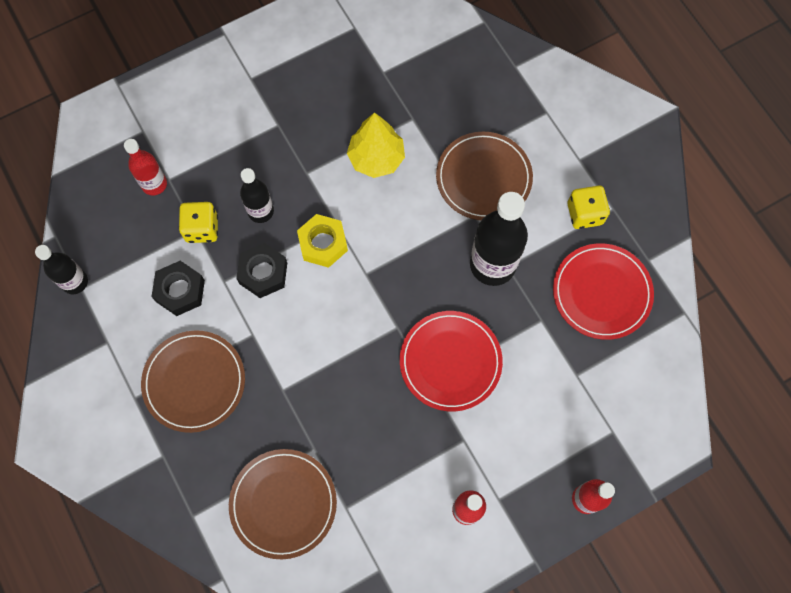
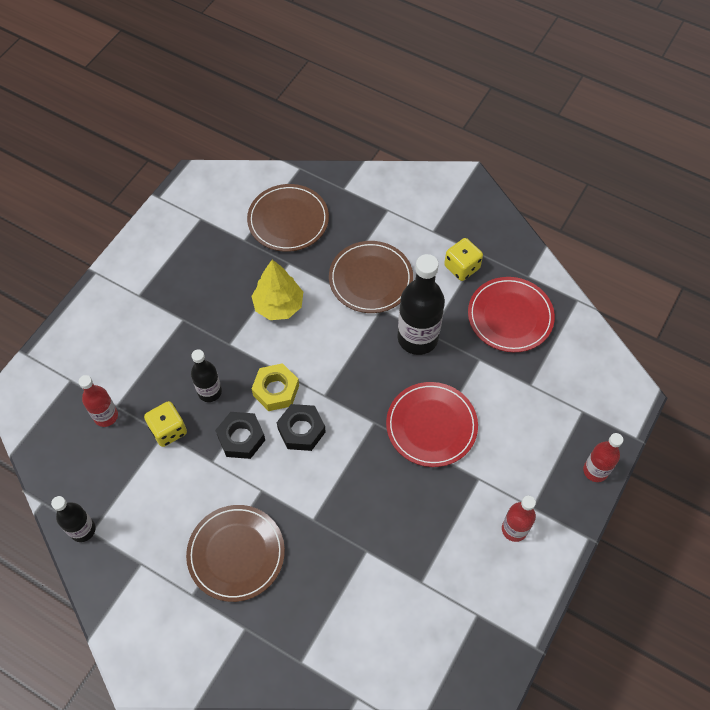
camera: 30 degrees left, 10 degrees down
black nut [151,261,205,316] -> black nut moved to [277,404,326,451]
brown plate [229,449,337,559] -> brown plate moved to [247,184,329,252]

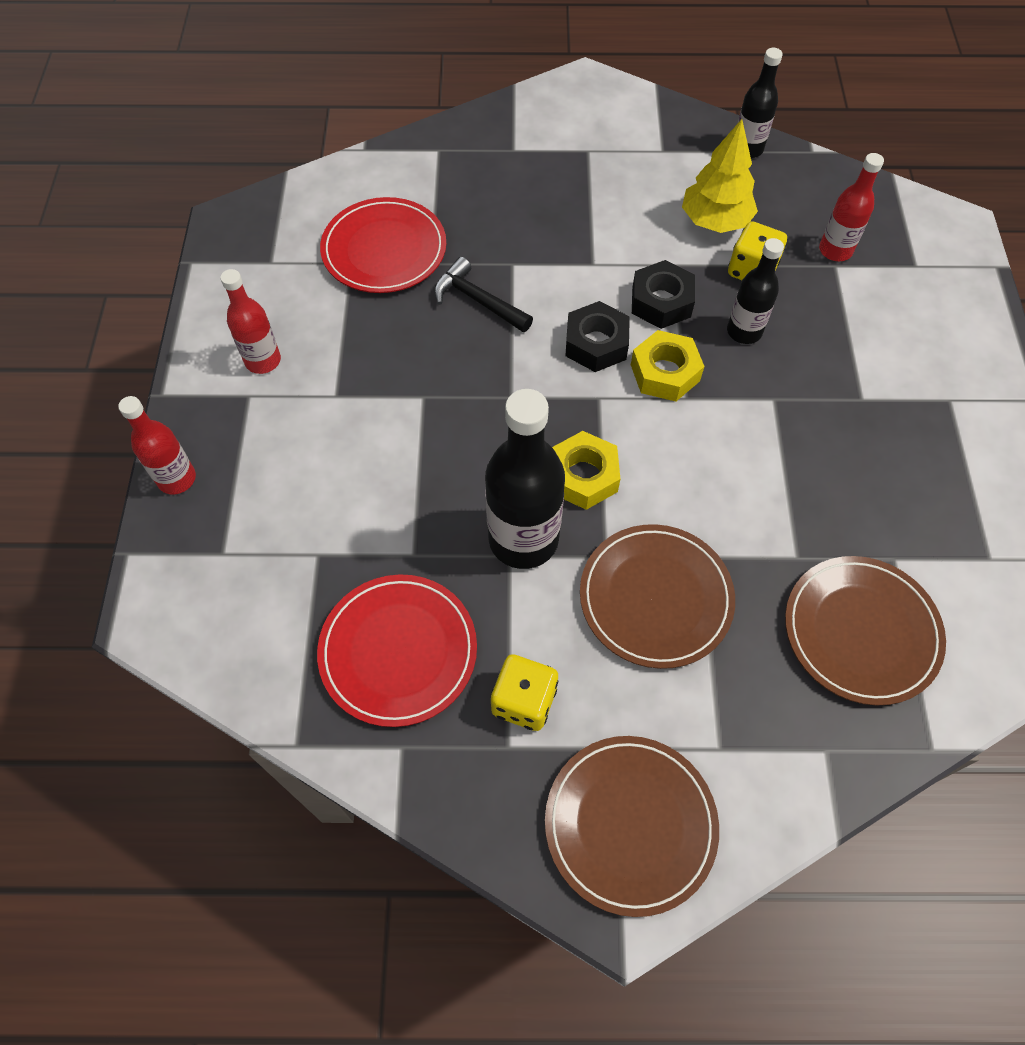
camera: 150 degrees right, 0 degrees up
brown plate [186,505,285,602] -> brown plate moved to [545,736,719,917]
yellow tree [251,260,303,320] -> yellow tree moved to [682,119,758,233]
red plate [386,382,478,467] -> red plate moved to [320,197,446,293]
none -> black hammer [434,257,533,332]
none -> yellow nut [552,431,620,510]

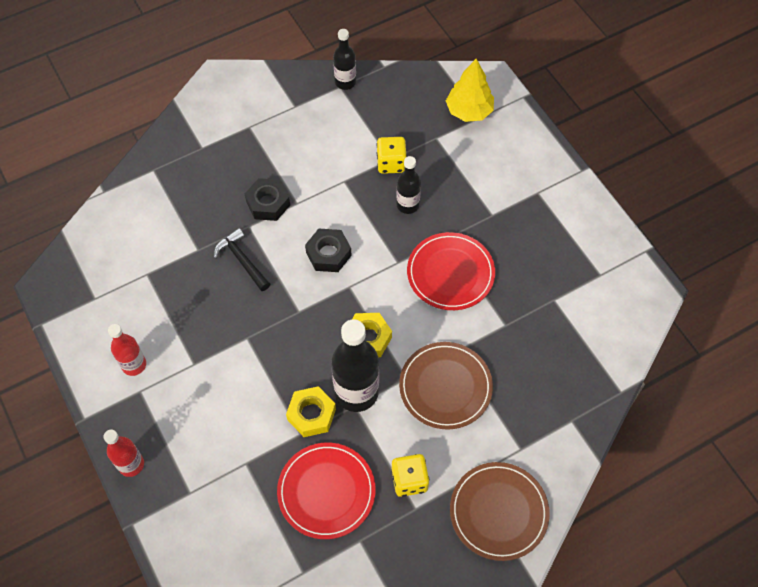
camera: 30 degrees left, 0 degrees up
red plate [320,197,446,293] -> red plate moved to [407,232,495,310]
black hammer [434,257,533,332] -> black hammer turned 45 degrees clockwise [214,228,270,291]
yellow nut [631,330,705,401] -> yellow nut moved to [286,386,336,437]
black nut [632,260,695,329] -> black nut moved to [245,178,290,221]
yellow tree [682,119,758,233] -> yellow tree moved to [446,59,494,122]
brown plate [785,556,946,706] -> none
red bottle [819,153,884,261] -> none

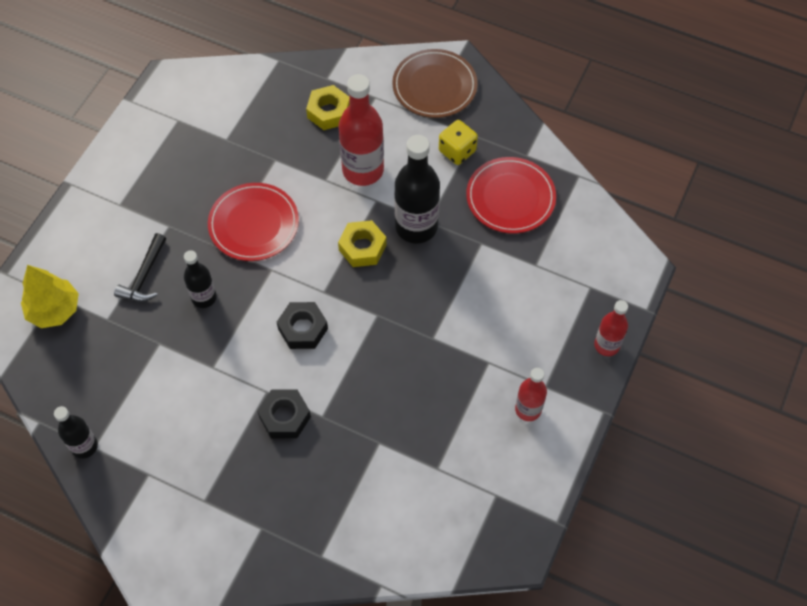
camera: 125 degrees left, 0 degrees up
black hammer [214,228,270,291] -> black hammer moved to [114,233,166,302]
yellow nut [286,386,336,437] -> yellow nut moved to [306,85,350,130]
yellow dice [377,137,407,174] -> none
brown plate [399,342,493,429] -> red bottle [339,74,384,186]

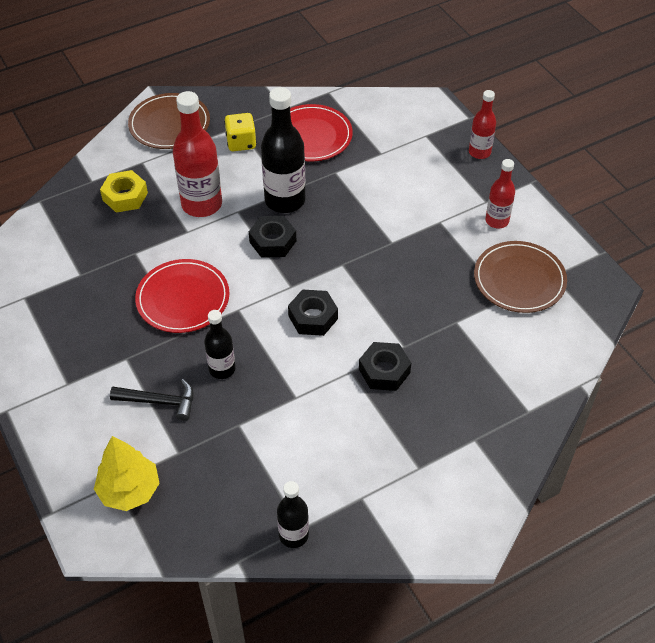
camera: 55 degrees left, 10 degrees down
black hammer [114,233,166,302] -> black hammer turned 45 degrees counterclockwise [110,379,193,421]
yellow nut [338,220,387,267] -> black nut [249,216,296,258]
none -> brown plate [474,241,567,313]

